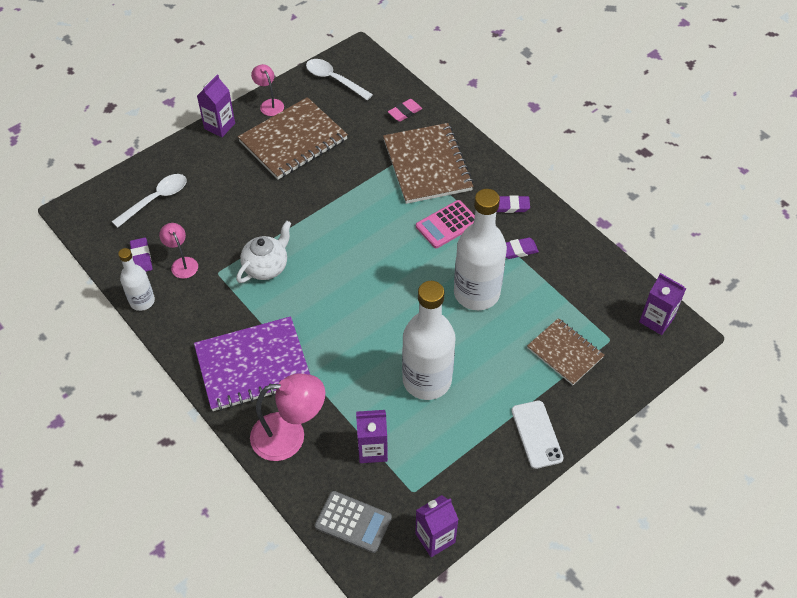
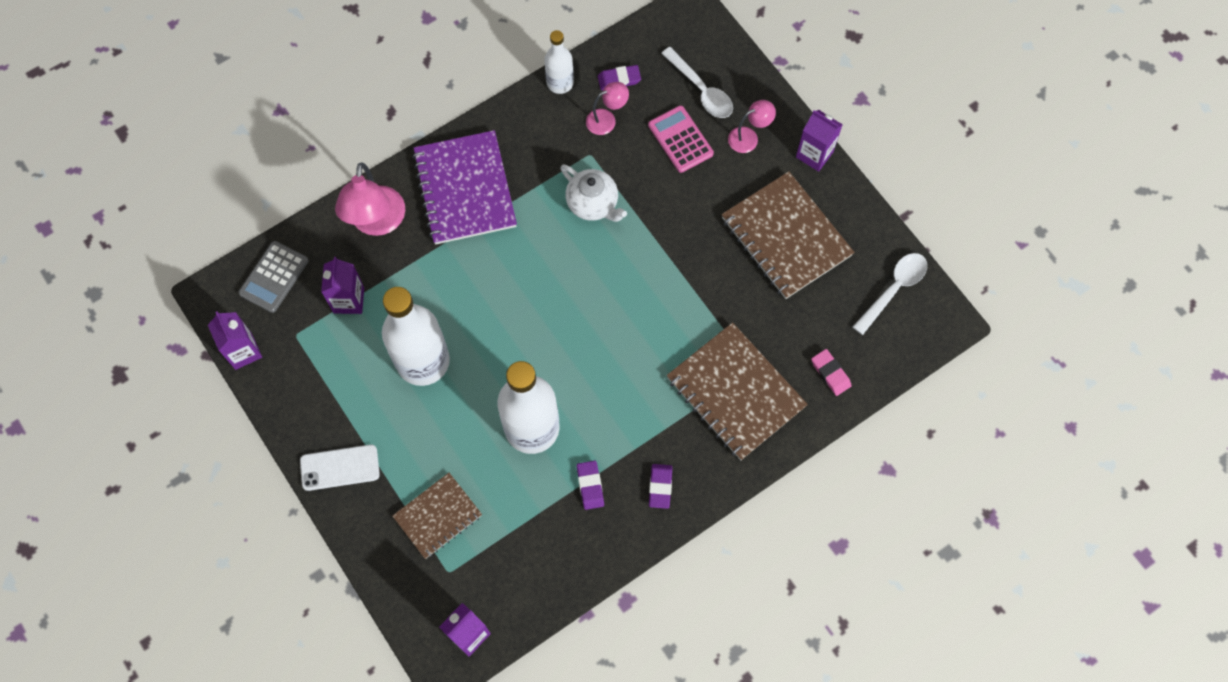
camera: 95 degrees right, 15 degrees up
pink lamp [251,64,284,116] -> pink lamp moved to [728,100,776,153]
brown notebook [383,123,474,204] -> brown notebook turned 60 degrees clockwise [667,322,808,460]
pink calculator [416,200,475,248] -> pink calculator moved to [648,106,714,173]

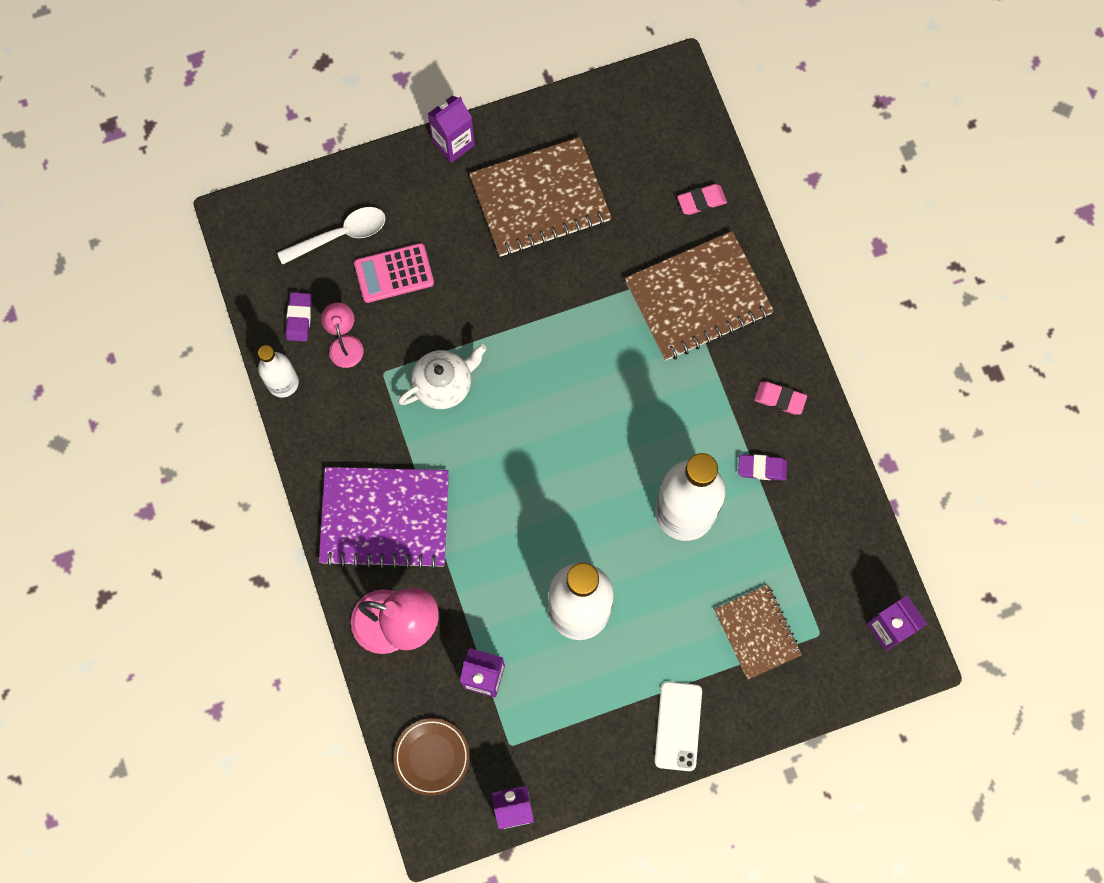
camera: 75 degrees left, 5 degrees up
grey calculator [238,241,308,313] -> brown plate [394,718,470,796]
purple eraser [649,464,672,509] -> pink eraser [754,382,807,414]
pink lamp [728,100,776,153] -> none
white spoon [853,253,927,335] -> none

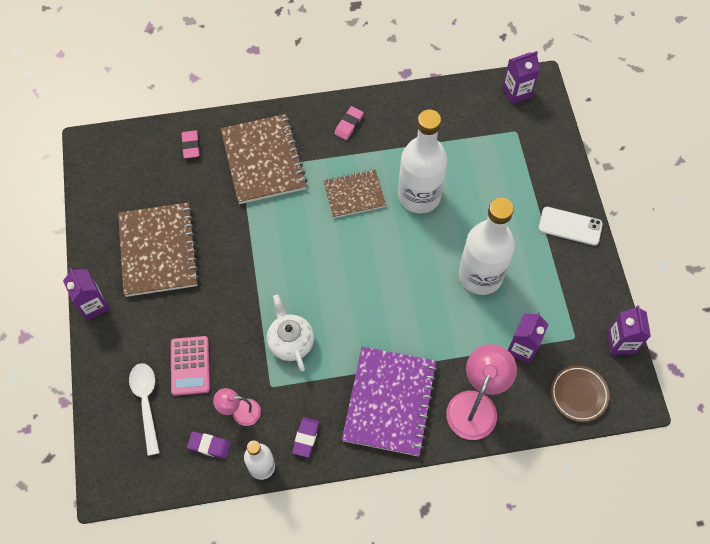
camera: 80 degrees left, 10 degrees down
brown notebook [714,585,802,679] -> brown notebook moved to [323,169,386,218]
purple eraser [738,454,787,481] -> purple eraser moved to [292,417,320,458]

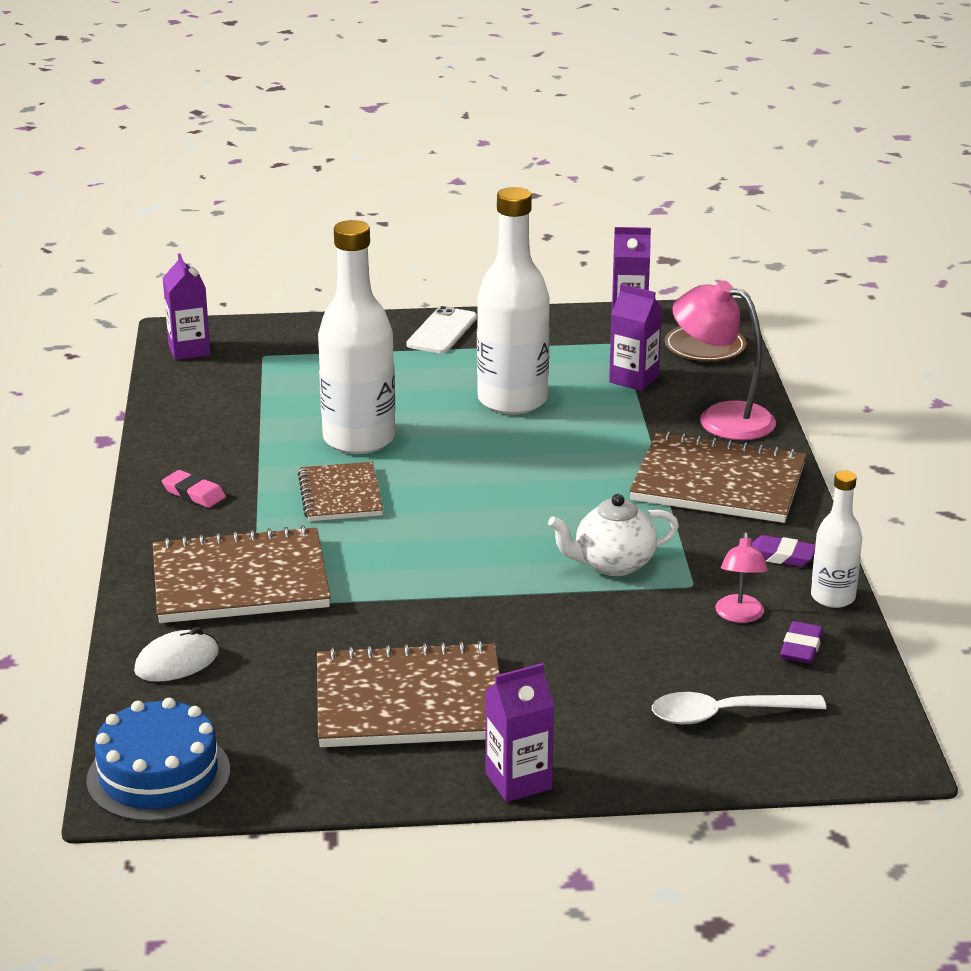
camera: 85 degrees left, 35 degrees down
pink calculator [171,336,210,396] -> none
pink eraser [182,130,200,158] -> white mouse [134,627,219,682]
purple notebook [342,347,437,456] -> brown notebook [630,431,806,523]
none -> blue cake [86,698,230,822]

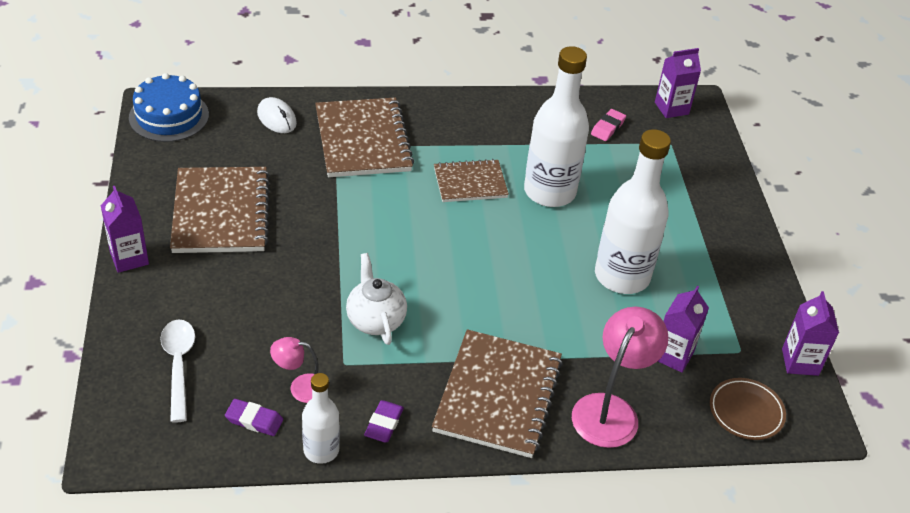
camera: 85 degrees right, 15 degrees up
pink eraser [162,470,226,508] -> pink eraser moved to [591,109,626,141]
white phone [406,306,477,354] -> none

